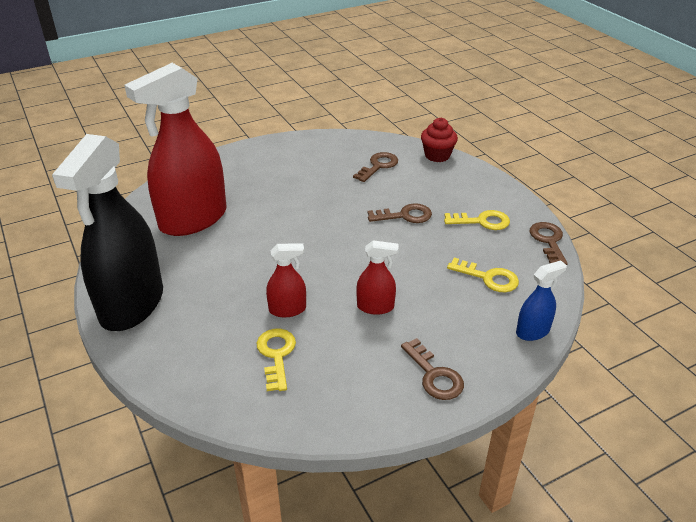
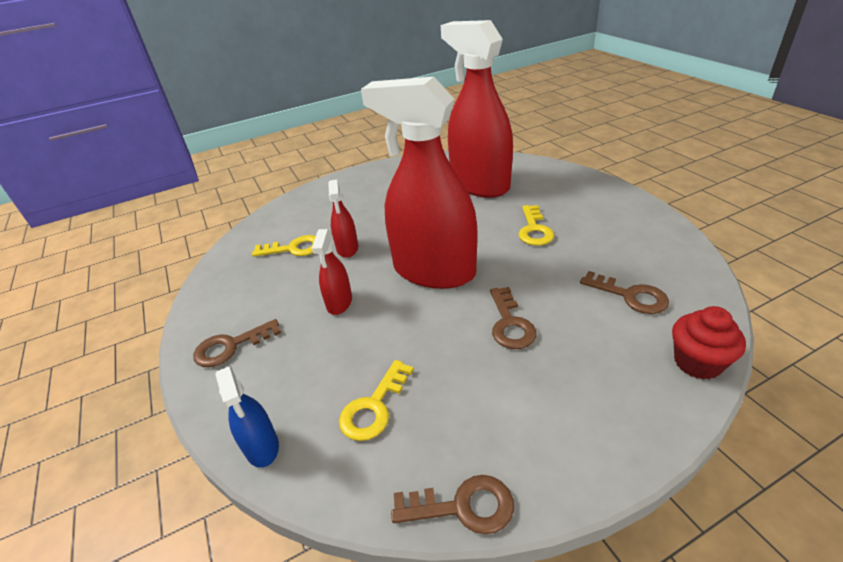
camera: 95 degrees right, 0 degrees up
black spray bottle [52,134,163,331] -> none
yellow key [444,210,510,230] -> yellow key moved to [518,205,554,246]
none -> red spray bottle [361,77,477,289]

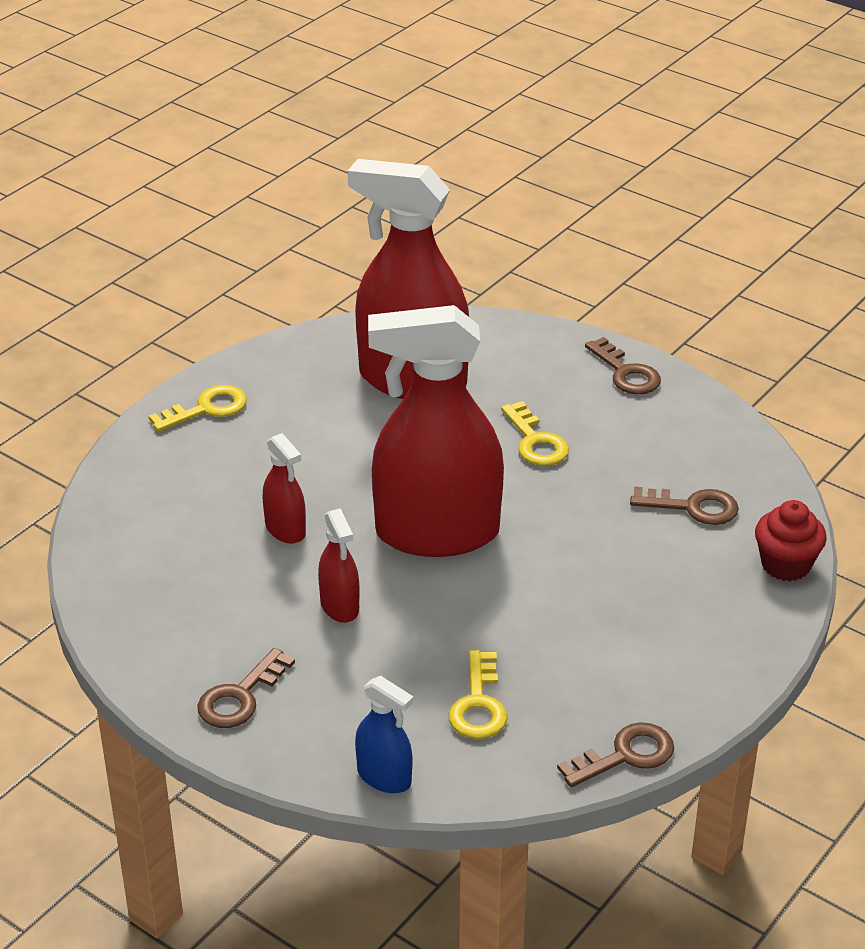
camera: 30 degrees left, 0 degrees up
yellow key [252,235,316,257] -> yellow key moved to [148,385,247,432]
brown key [490,287,537,349] -> brown key moved to [585,337,661,394]

